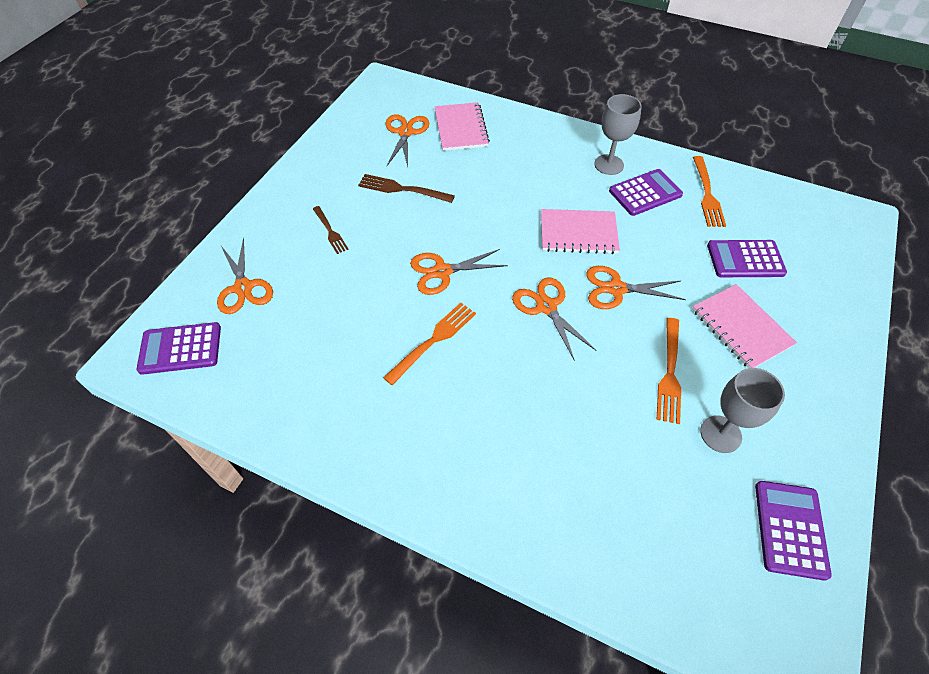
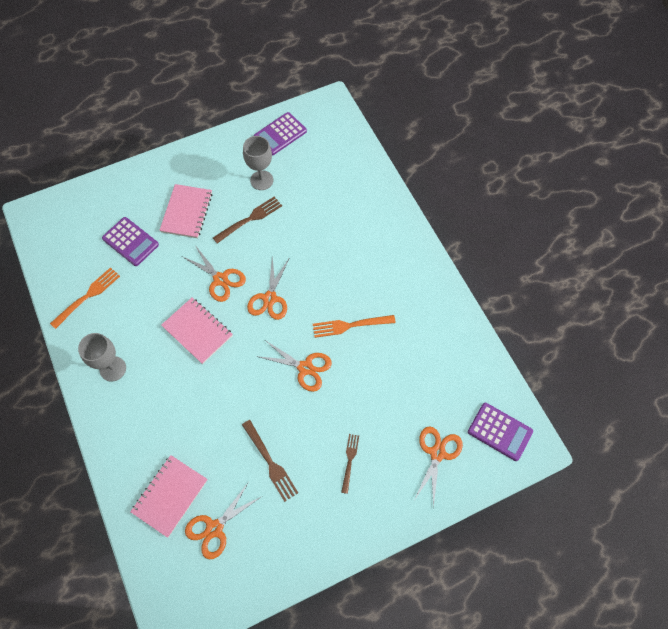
camera: 140 degrees left, 10 degrees up
purple calculator [609,169,683,216] -> none
orange fork [656,318,681,424] -> brown fork [213,196,282,243]

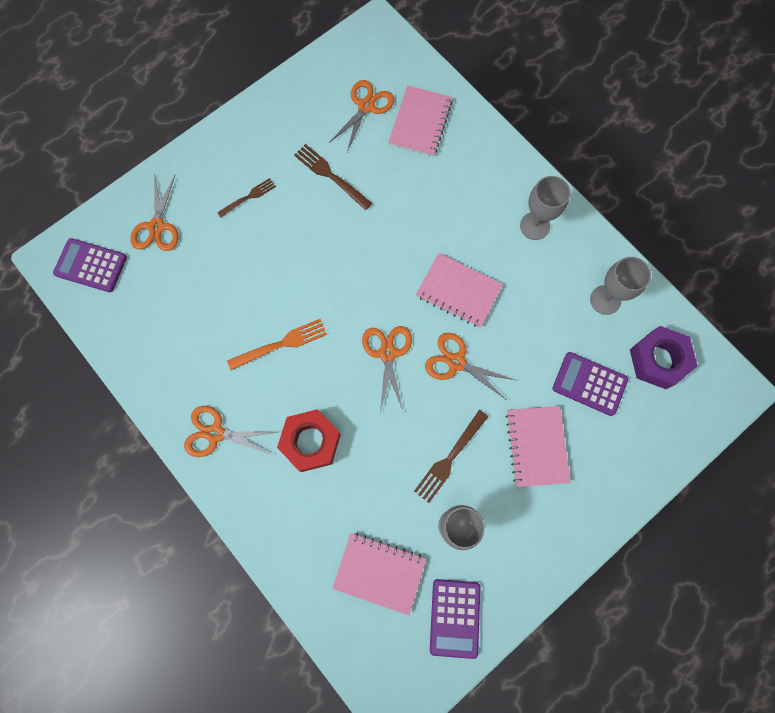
camera: 165 degrees right, 10 degrees up
orange fork [50,267,120,329] -> grey goblet [590,257,651,315]
purple calculator [254,112,307,155] -> purple calculator turned 150 degrees clockwise [430,579,480,659]
orange scissors [256,340,332,392] -> orange scissors moved to [184,406,277,457]
brown fork [341,434,359,494] -> brown fork turned 120 degrees counterclockwise [217,178,276,217]
none -> red nut [277,409,341,472]
none -> pink notebook [332,533,426,615]
none -> purple nut [630,326,698,389]

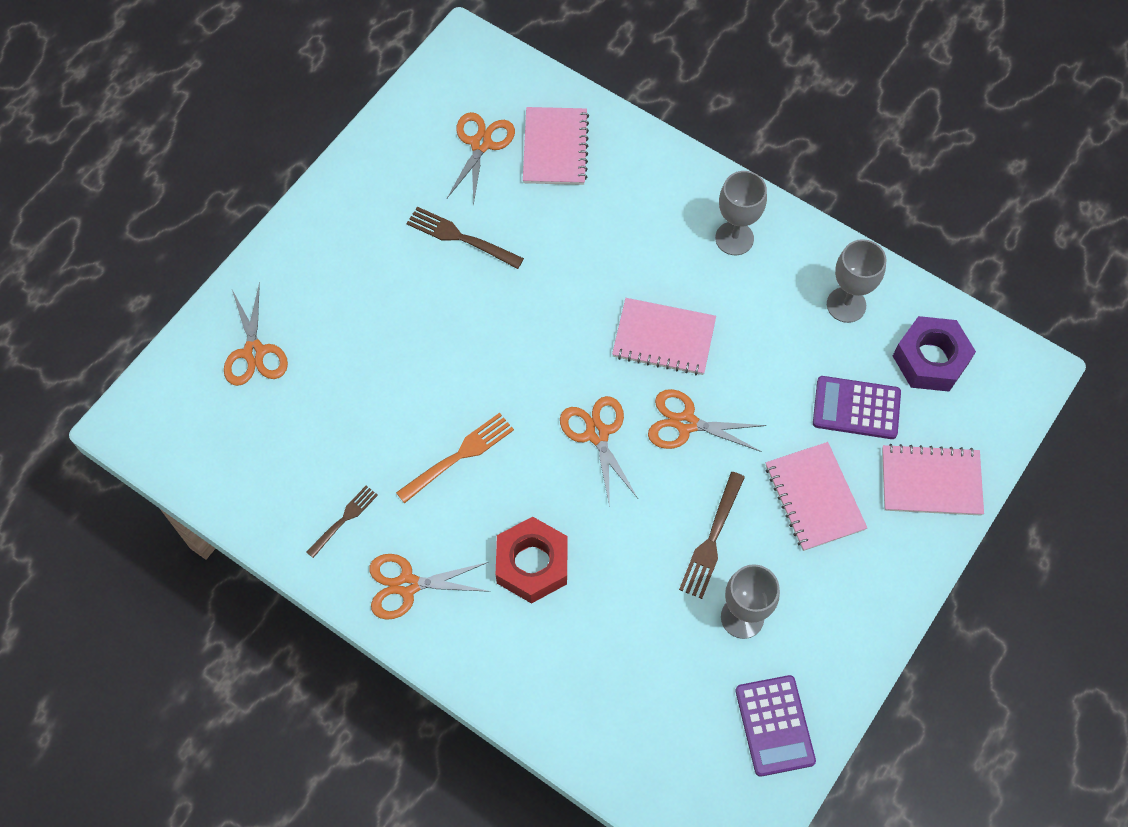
camera: 15 degrees left, 10 degrees down
purple calculator [53,238,127,292] -> none
brown fork [217,178,276,217] -> brown fork moved to [306,485,378,558]
pink notebook [332,533,426,615] -> pink notebook moved to [882,444,984,515]

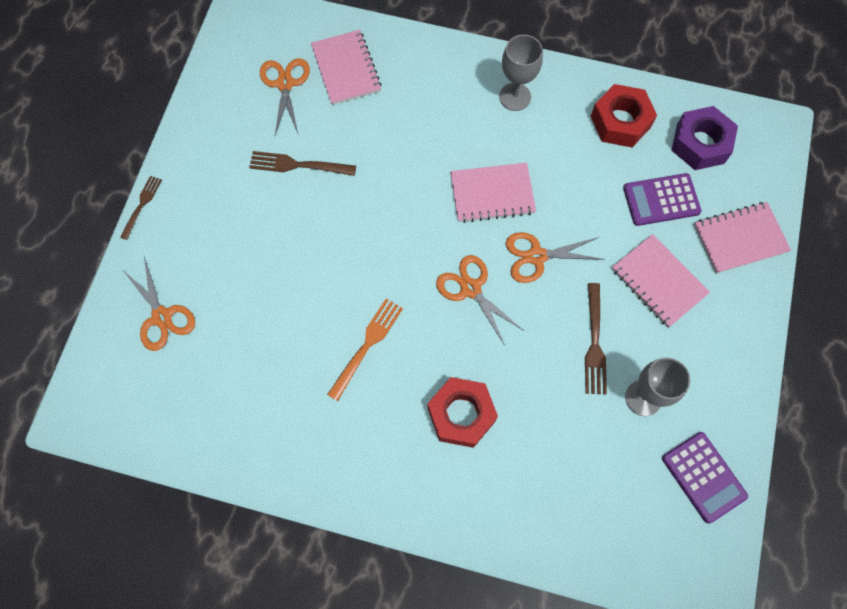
camera: 20 degrees left, 5 degrees up
brown fork [306,485,378,558] -> brown fork moved to [120,176,162,240]
orange scissors [369,554,491,620] -> none
grey goblet [827,239,886,323] -> red nut [591,84,657,147]

